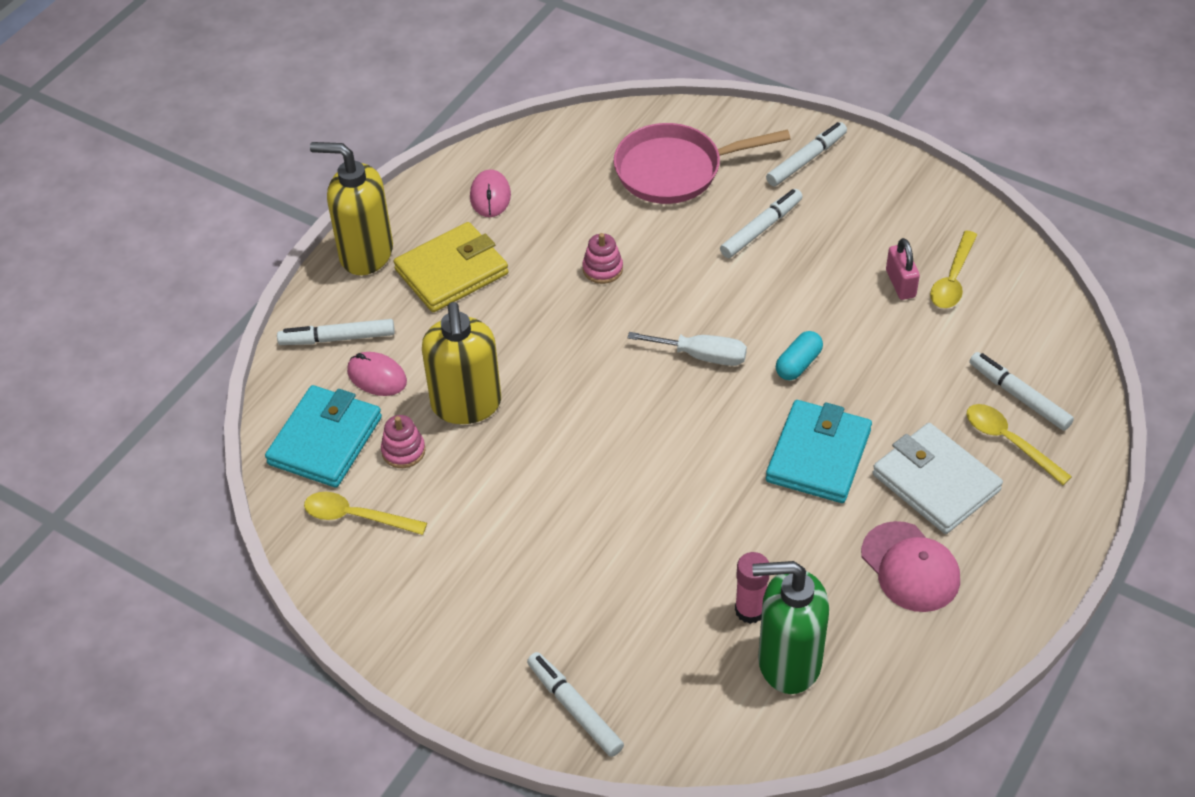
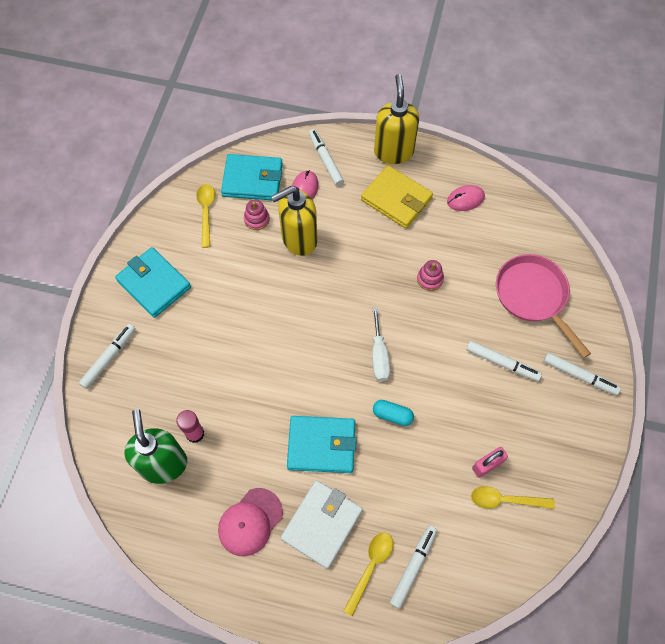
camera: 70 degrees right, 15 degrees up
none -> turquoise wallet [115,247,191,318]

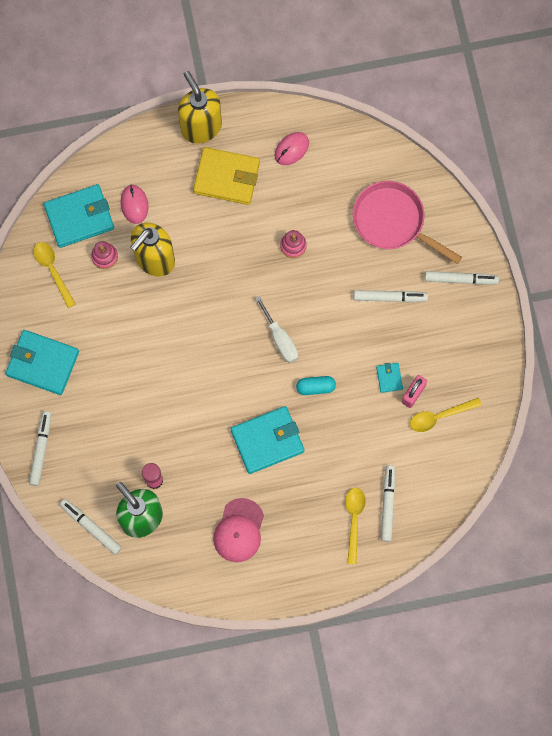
camera: 25 degrees left, 10 degrees up
white wallet [281,480,363,569] -> none
white marker [309,129,344,186] -> white marker moved to [60,499,122,555]
none -> turquoise wallet [376,363,403,393]

